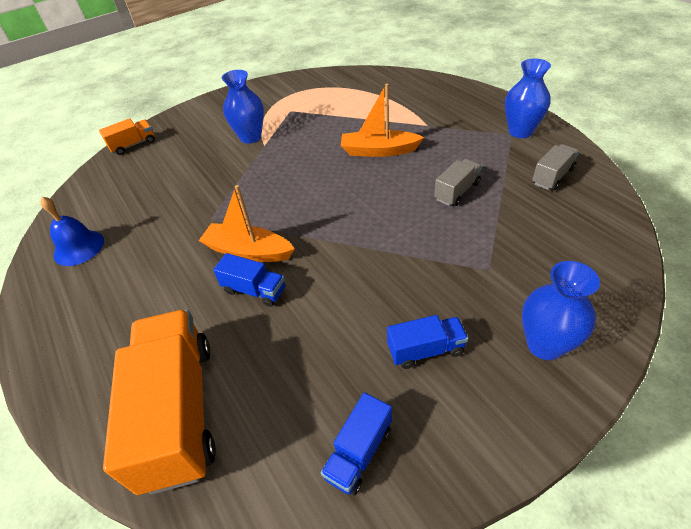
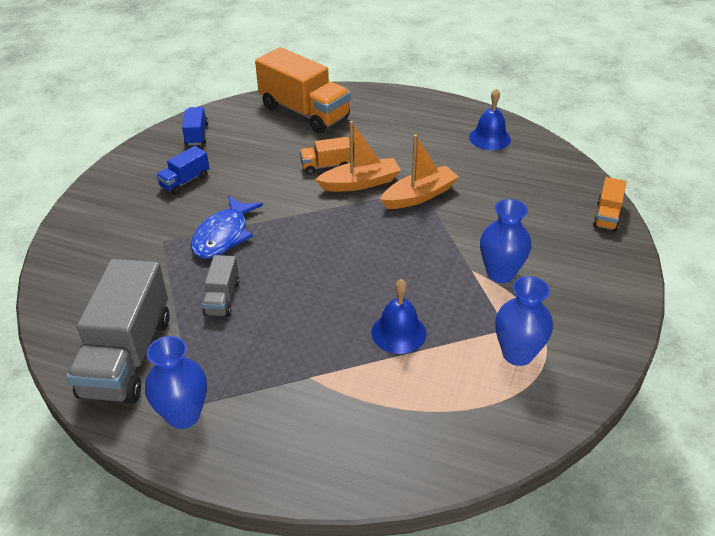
camera: 140 degrees right, 5 degrees down
blue truck [213,253,285,307] -> orange truck [300,137,350,174]
orange boat [341,84,424,157] -> orange boat moved to [380,134,459,209]
blue vase [522,261,600,360] -> blue vase moved to [495,276,553,366]
grey truck [532,144,579,190] -> grey truck [66,259,170,404], size x2.09
none -> blue fish [191,195,263,259]
none -> blue bell [371,279,427,354]

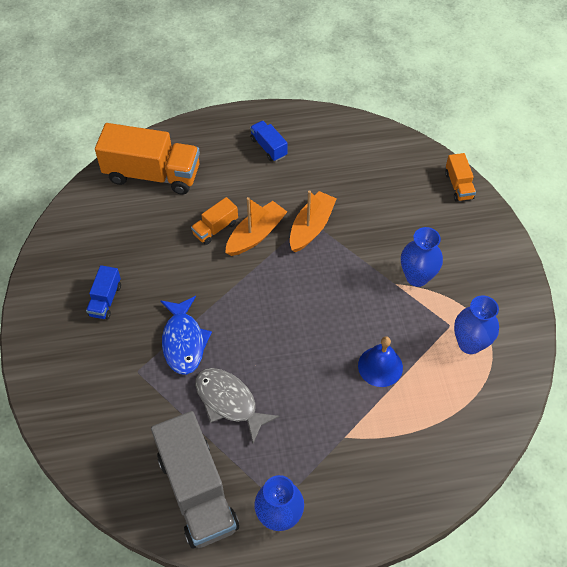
camera: 30 degrees left, 15 degrees up
blue truck [182,107,208,146] -> blue truck moved to [250,121,288,161]
grey truck [202,255,239,317] -> grey fish [195,368,279,443]
blue bell [469,88,511,150] -> none

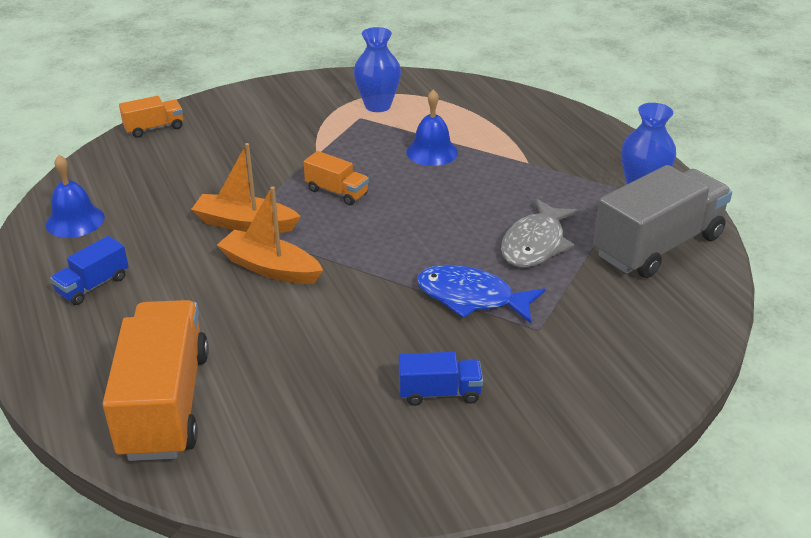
camera: 105 degrees left, 20 degrees down
blue fish [160,296,212,375] -> blue fish turned 135 degrees counterclockwise [417,265,545,323]
orange truck [191,197,238,245] -> orange truck moved to [304,151,369,205]
blue vase [401,227,443,287] -> none
none -> blue bell [46,155,105,238]

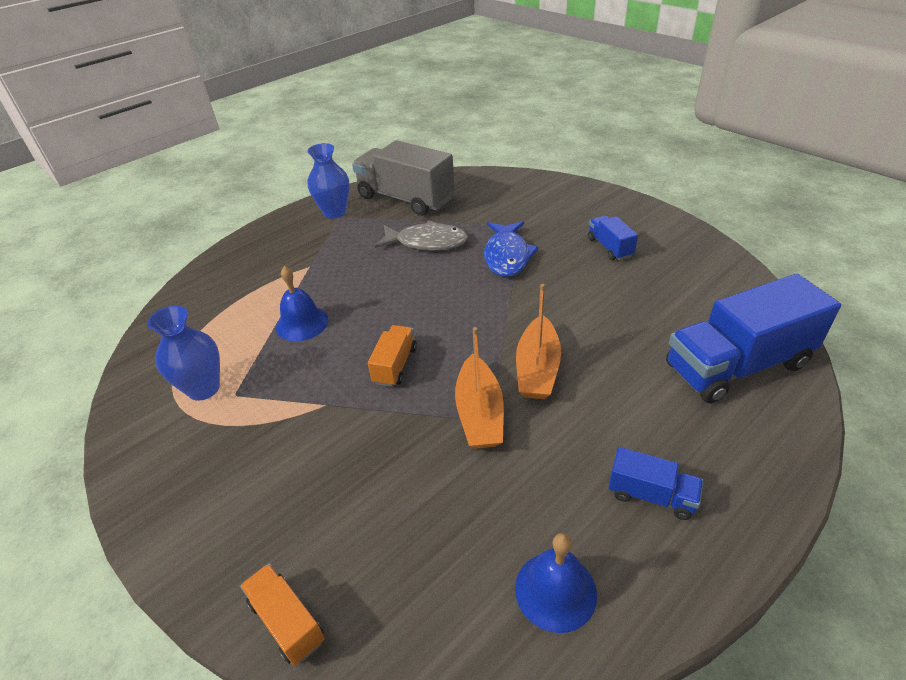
camera: 105 degrees left, 5 degrees up
orange truck [103,300,209,461] -> blue truck [666,274,841,403]

